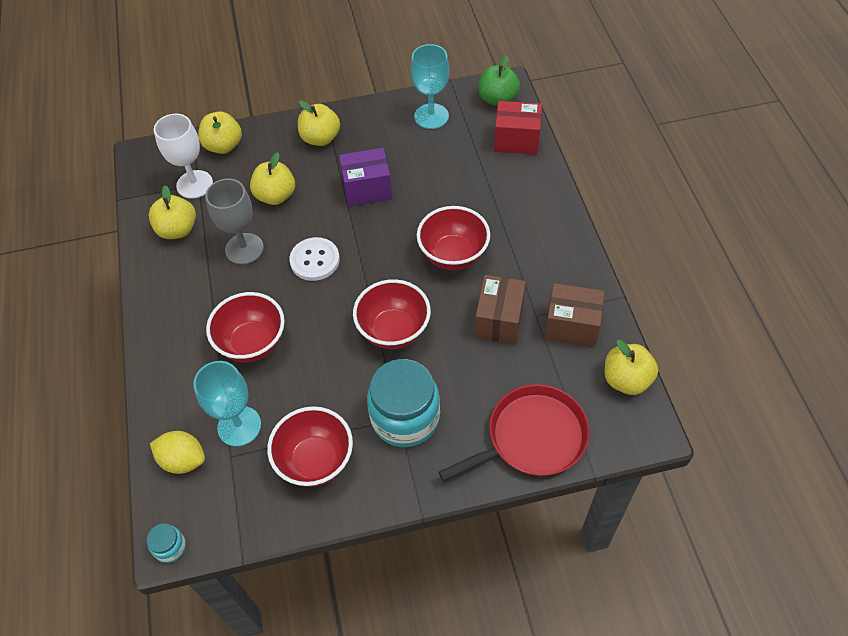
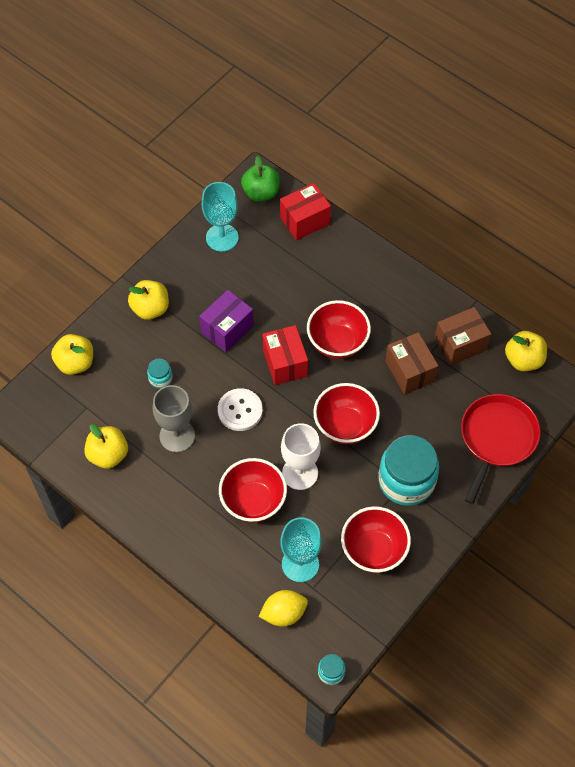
camera: 40 degrees left, 5 degrees up
white goblet [154,114,213,199] -> white goblet moved to [281,423,321,490]
yellow apple [250,152,295,205] -> turquoise jar [147,359,173,389]
none -> red box [262,325,308,385]

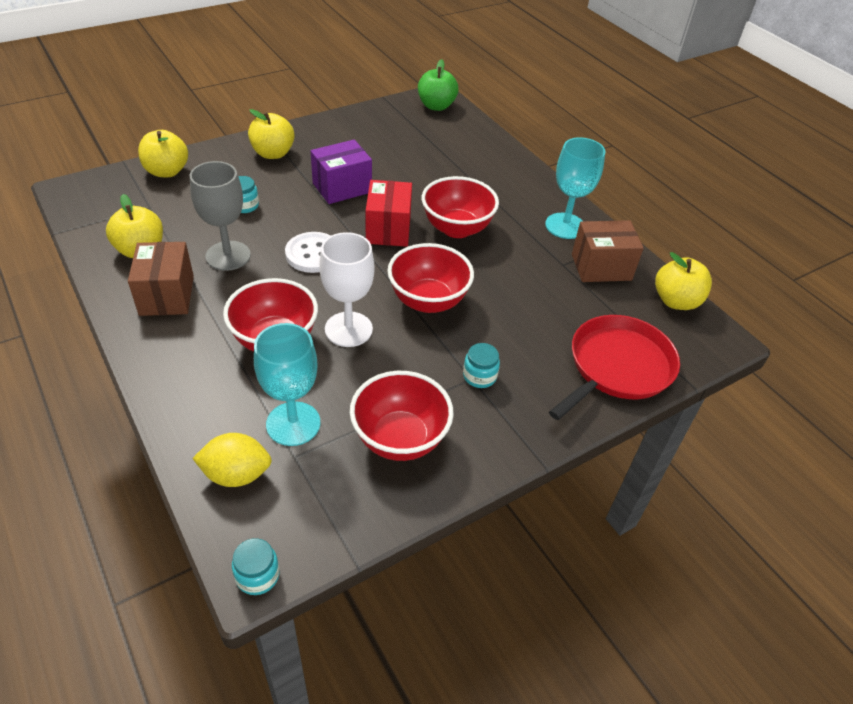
camera: 15 degrees right, 15 degrees down
turquoise goblet [202,182,239,252] -> turquoise goblet moved to [545,137,605,239]
red box [280,183,331,240] -> none
turquoise jar [378,435,439,506] -> turquoise jar [463,343,500,388], size x0.44
brown box [385,332,439,395] -> brown box moved to [128,242,194,316]

